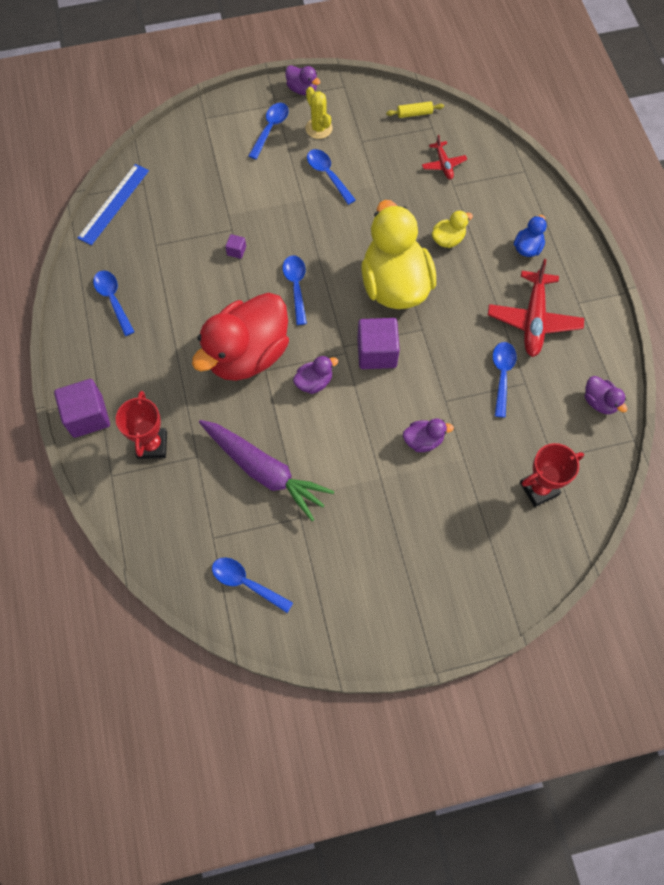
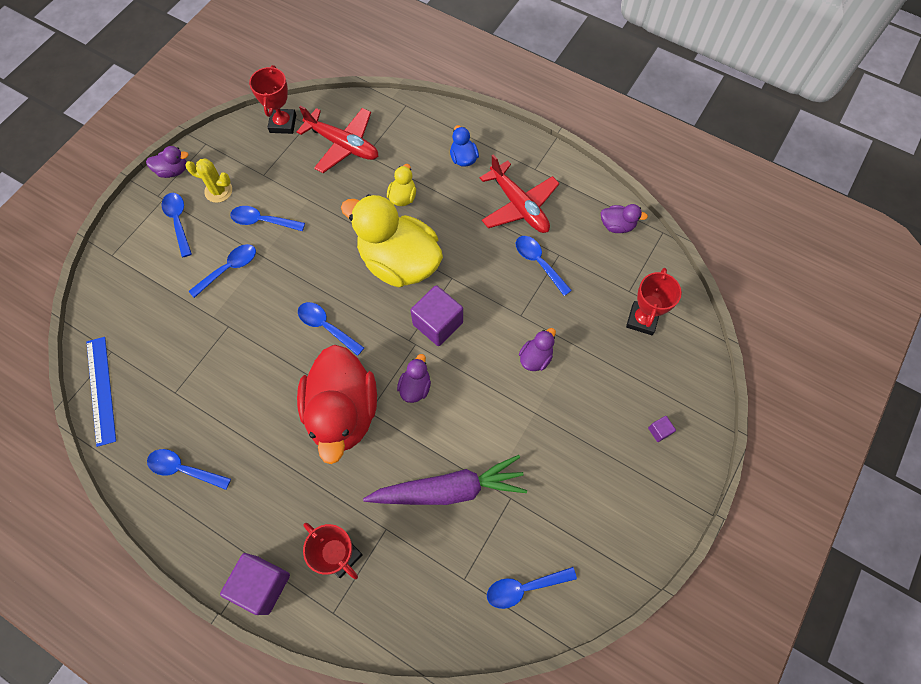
camera: 45 degrees left, 0 degrees up
purple cube [225,234,246,259] -> purple cube moved to [648,416,676,442]
yellow rolling pin [386,101,444,118] -> red trophy [249,65,296,134]
red plane [422,135,467,180] -> red plane [297,106,379,173], size x1.91
none -> blue spoon [189,244,256,298]

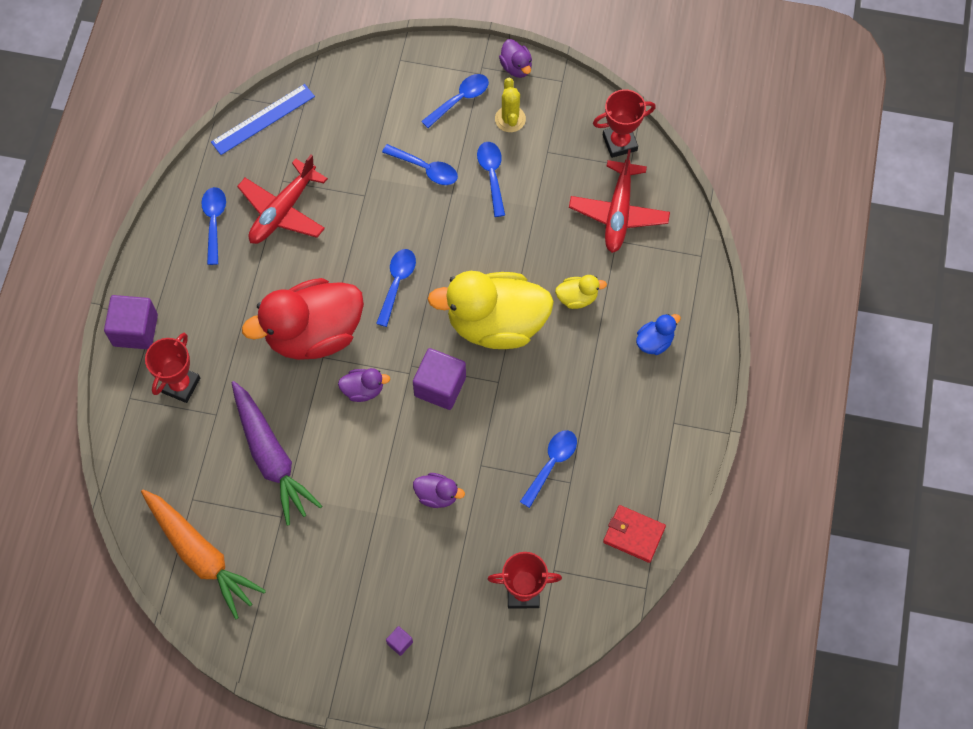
camera: 70 degrees right, 0 degrees up
yellow duck [341,194,443,287] -> yellow duck turned 105 degrees counterclockwise [428,271,554,349]
red plane [480,154,560,233] -> red plane moved to [237,155,328,244]
blue spoon [487,567,577,609] -> orange carrot [141,489,266,619]
purple duck [601,204,648,233] -> red wallet [603,505,666,563]

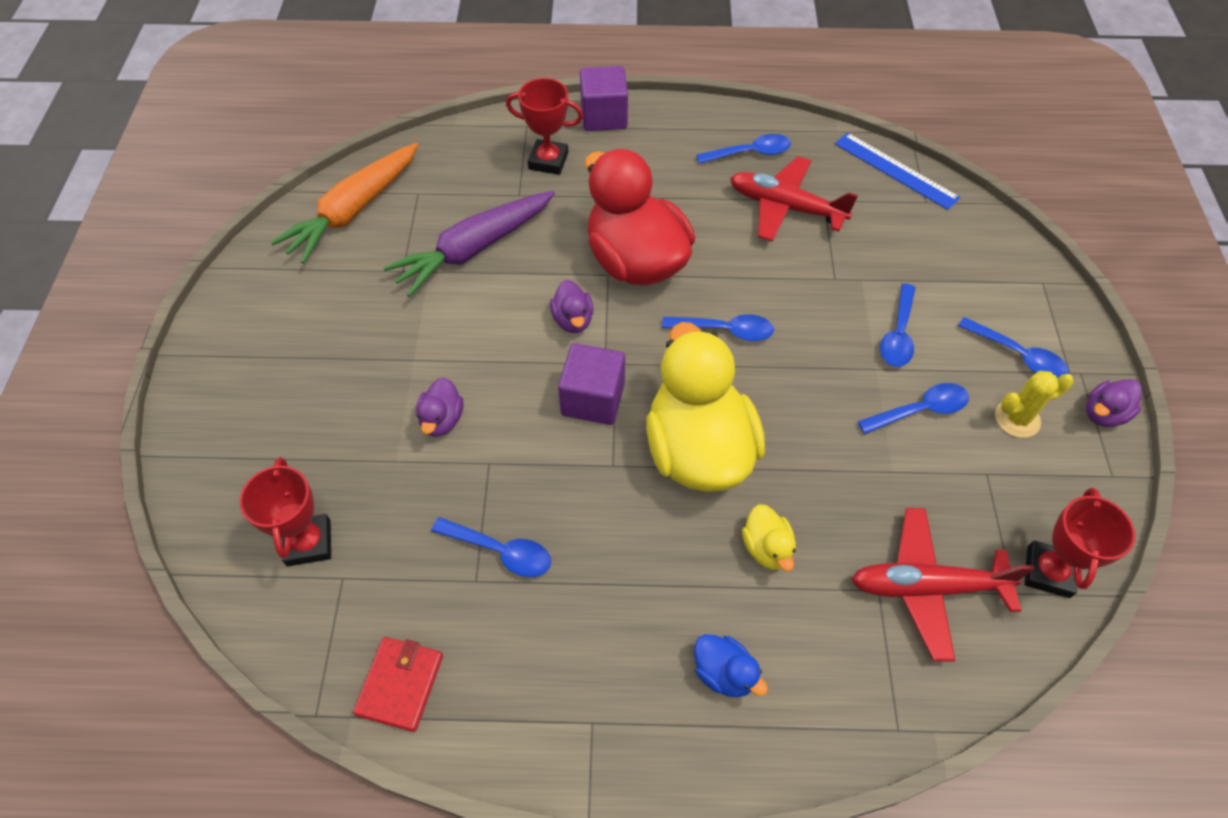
camera: 80 degrees right, 10 degrees down
purple cube [386,626,413,656] -> none
red trophy [593,89,656,158] -> red trophy turned 45 degrees clockwise [1024,488,1135,598]

